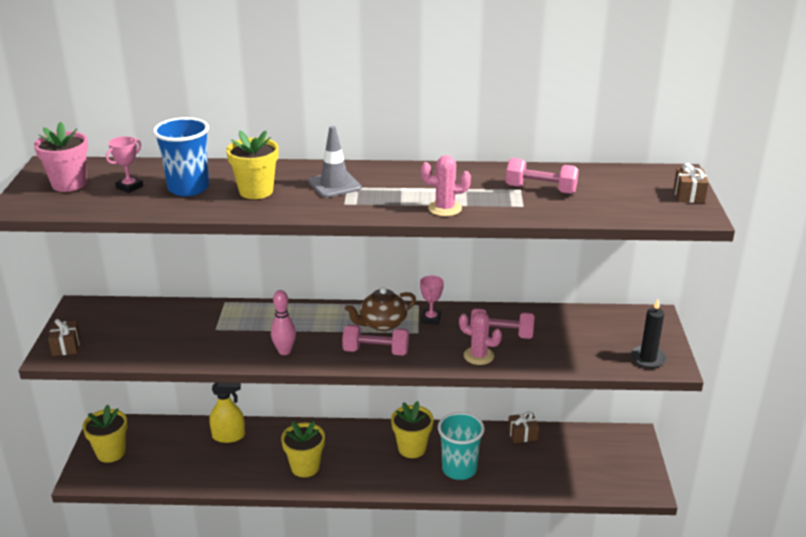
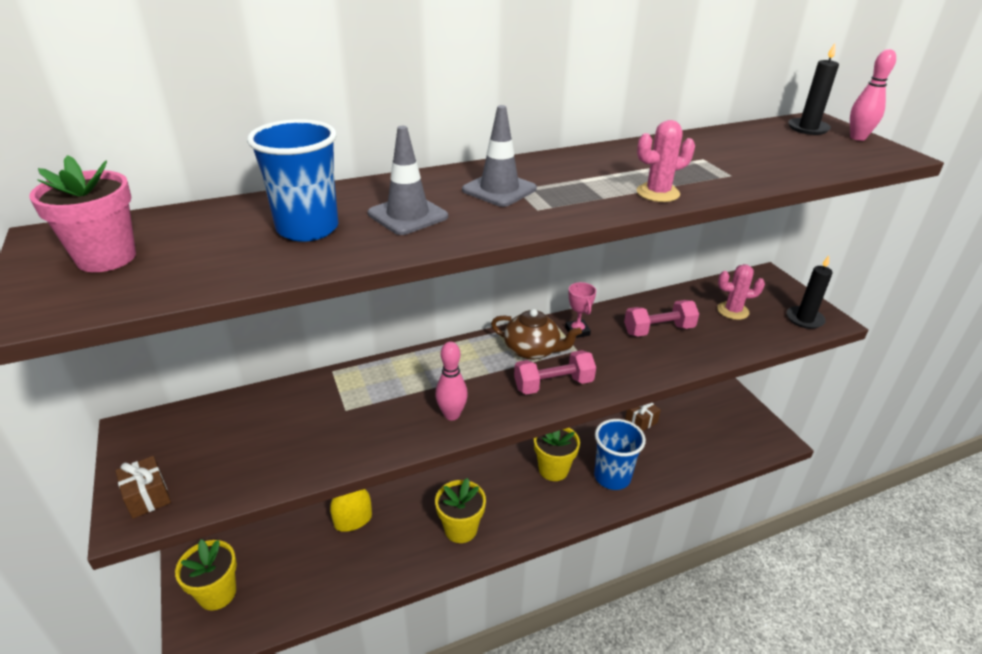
camera: 25 degrees left, 5 degrees up
pink trophy [106,136,143,193] -> none
yellow flower pot [226,130,278,199] -> grey traffic cone [368,126,448,235]
brown teapot [345,287,416,331] -> brown teapot turned 105 degrees counterclockwise [491,309,582,360]
turquoise cup [438,412,485,480] -> blue cup [594,419,646,490]
pink cactus [459,312,502,365] -> pink cactus moved to [717,264,765,320]
pink dumbbell [506,158,579,194] -> none
brown gift [674,163,709,203] -> pink bowling pin [850,49,896,141]
none -> black candle [788,43,839,135]

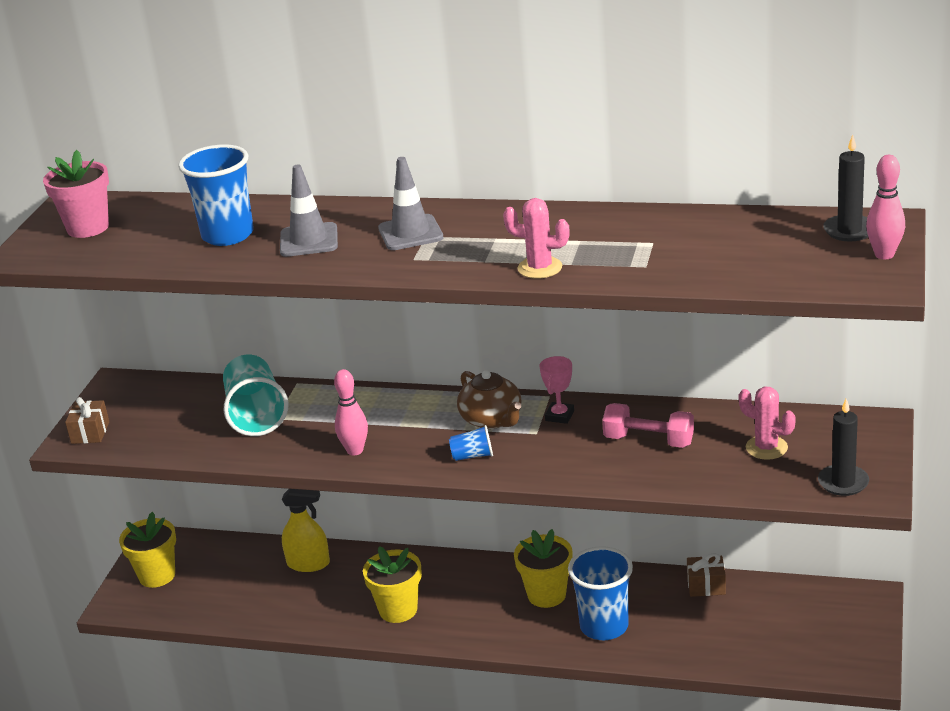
camera: 40 degrees right, 5 degrees down
pink dumbbell [514,350,596,395] -> blue cup [449,425,493,461]
none -> turquoise cup [223,355,289,436]

